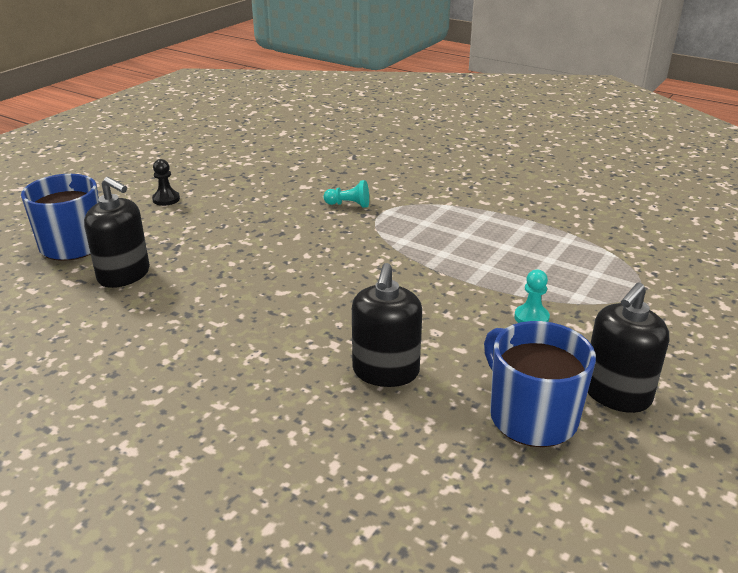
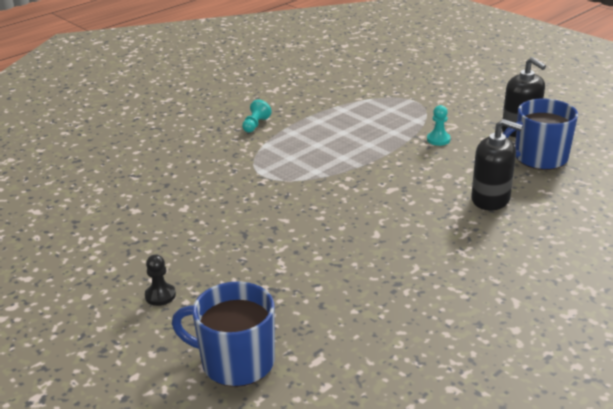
camera: 75 degrees left, 0 degrees up
black soap dispenser [84,177,150,288] -> none
turquoise pawn [323,180,369,208] -> turquoise pawn moved to [242,99,272,132]

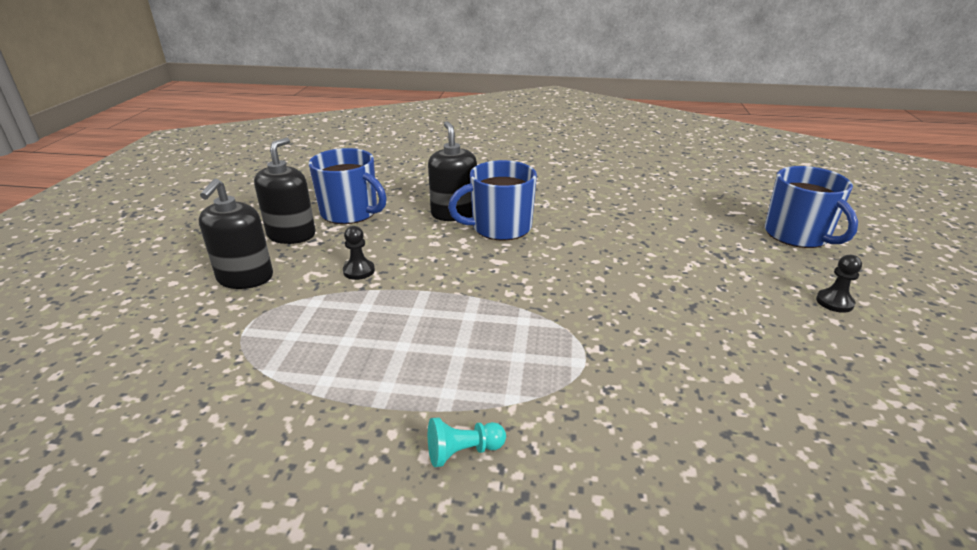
camera: 130 degrees left, 0 degrees up
turquoise pawn [427,105,451,146] -> black pawn [343,226,375,280]
none -> black soap dispenser [199,178,273,289]
none -> blue mug [448,160,537,241]

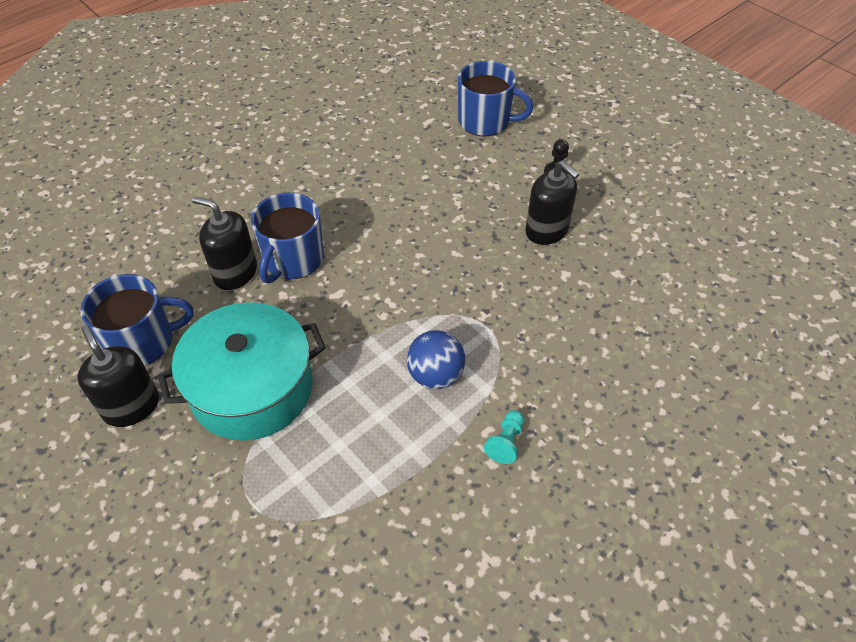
camera: 50 degrees left, 20 degrees up
black soap dispenser [199,178,273,289] -> black soap dispenser moved to [525,160,579,245]
black pawn [343,226,375,280] -> turquoise pot [158,302,326,441]
none -> blue ball [407,330,465,389]

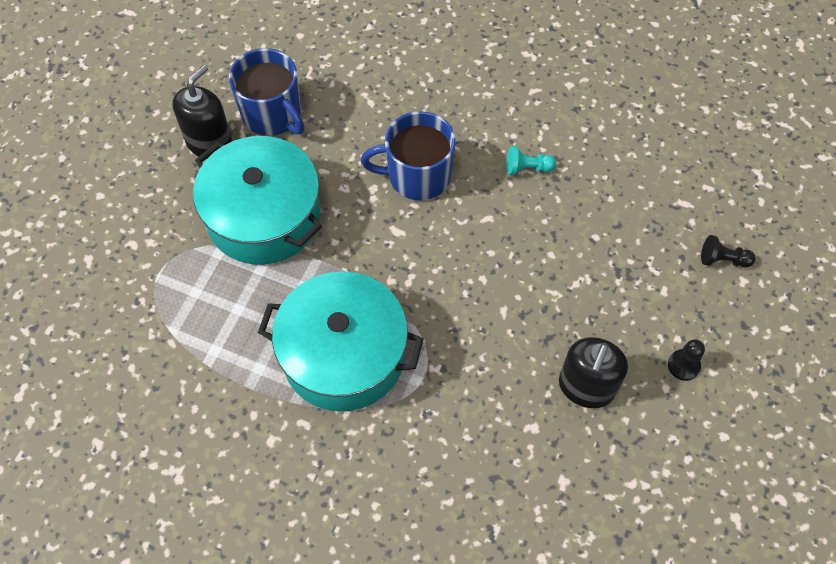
camera: 65 degrees right, 10 degrees up
black soap dispenser [192,197,257,290] -> none
blue ball [407,330,465,389] -> turquoise pot [258,271,424,411]
blue mug [458,61,533,136] -> black pawn [701,235,756,267]
turquoise pawn [484,410,524,464] -> turquoise pawn moved to [507,146,556,175]

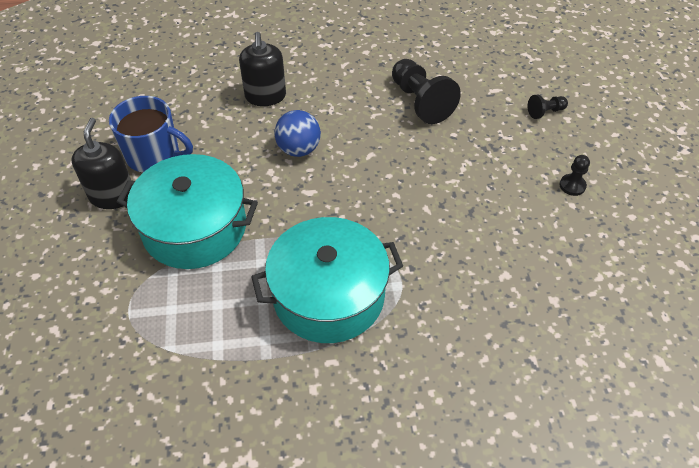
camera: 30 degrees left, 10 degrees down
blue mug [361,111,456,200] -> blue ball [274,110,321,157]
turquoise pawn [507,146,556,175] -> none
black soap dispenser [559,337,628,408] -> black soap dispenser moved to [239,32,286,106]
none -> black pawn [392,59,461,124]

